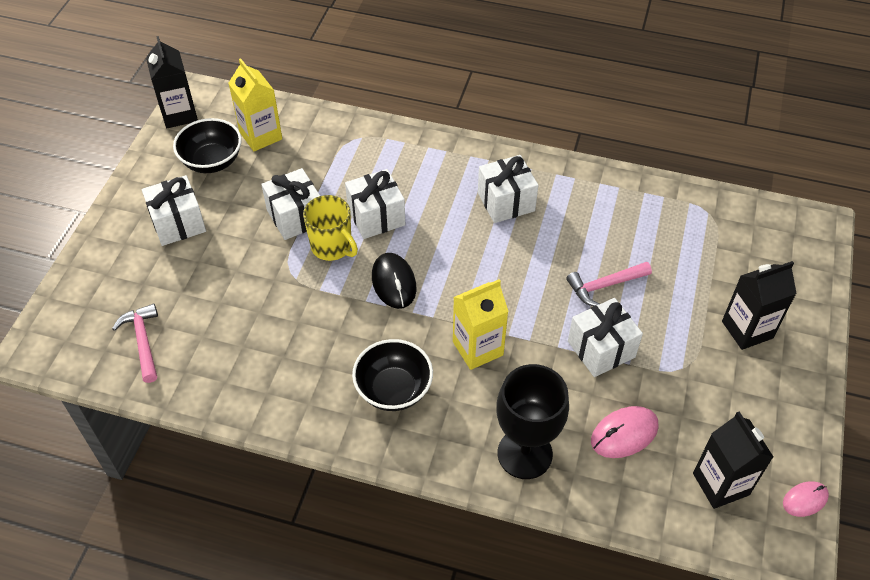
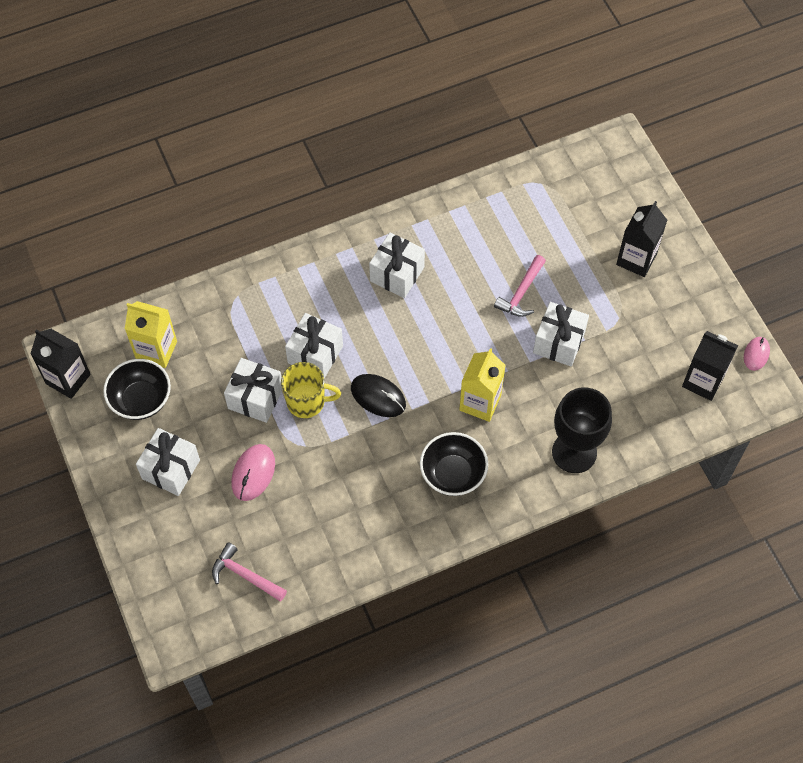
camera: 40 degrees left, 10 degrees up
pink mouse [591,406,659,458] -> pink mouse moved to [231,444,275,501]

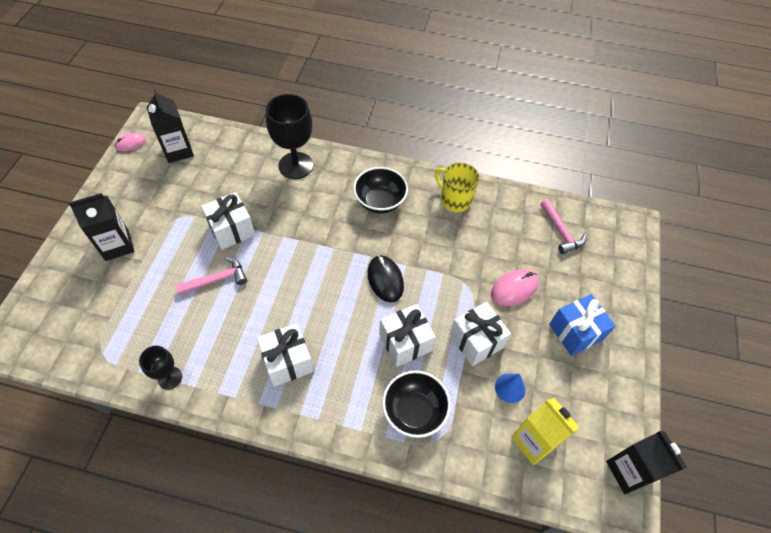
camera: 145 degrees left, 5 degrees down
black bowl [103,359,171,420] -> black bowl moved to [382,370,451,438]
white gift [136,428,200,496] -> blue gift [549,294,616,356]
yellow mug [281,362,341,418] -> yellow mug moved to [435,163,479,212]
yellow carton [459,348,506,422] -> none
none -> black goblet [139,346,182,390]
none -> blue cone [495,374,525,403]

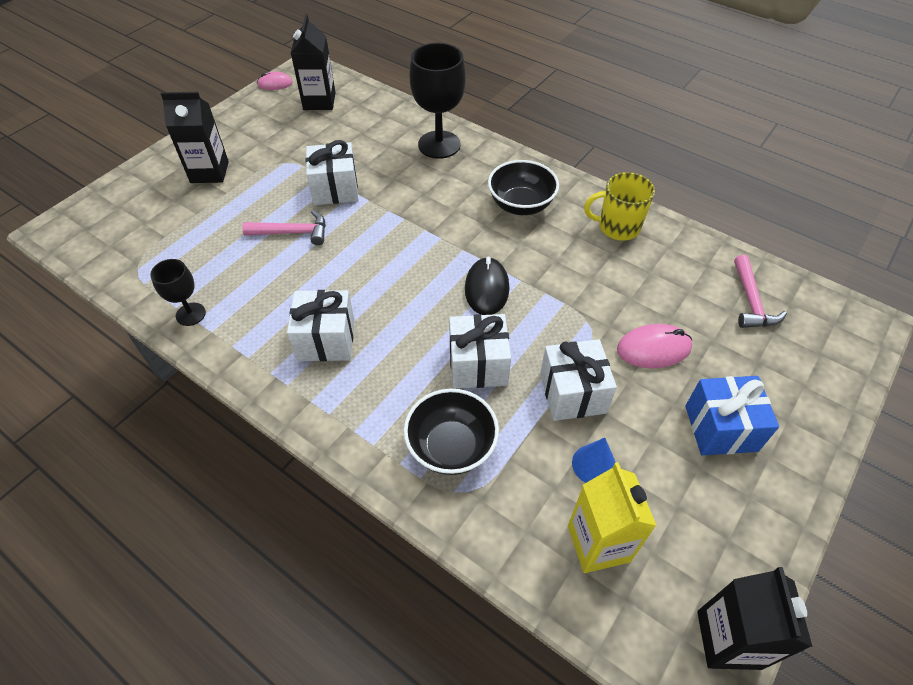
camera: 25 degrees right, 5 degrees down
yellow mug [435,163,479,212] -> yellow mug turned 60 degrees counterclockwise [584,172,655,241]

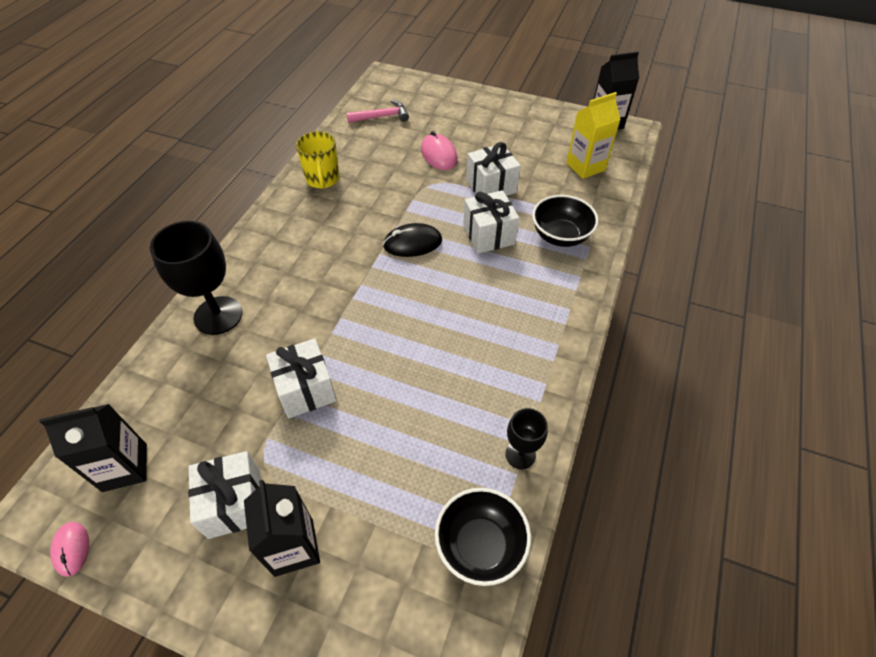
camera: 105 degrees left, 0 degrees up
pink hammer [242,210,326,245] -> none
white gift [287,290,355,361] -> white gift moved to [188,451,261,539]
black bowl [488,160,559,215] -> black bowl moved to [435,488,531,586]
blue cone [572,438,616,483] -> none
blue gift [685,376,779,455] -> none

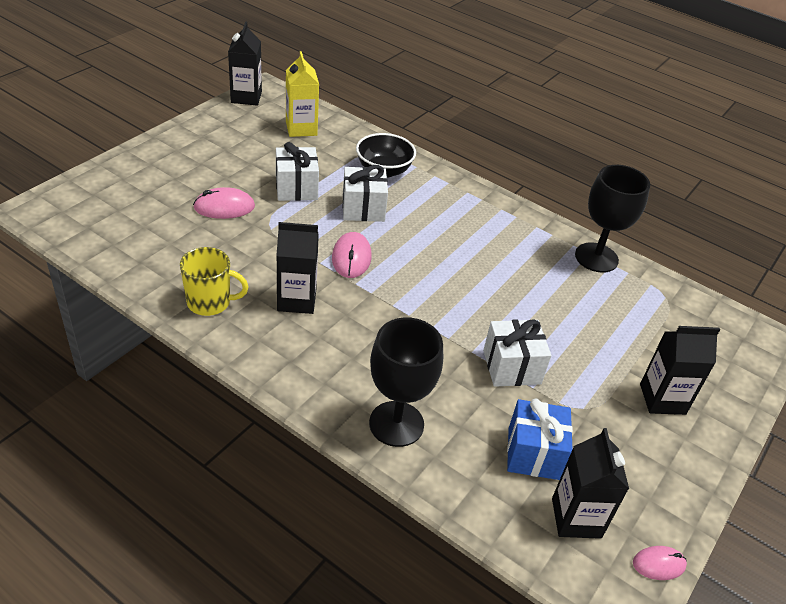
camera: 80 degrees left, 10 degrees down
white gift [188,451,261,539] -> none
pink hammer [346,100,409,123] -> none
black mouse [383,223,442,257] -> pink mouse [332,232,372,278]
black bowl [435,488,531,586] -> none
black goblet [505,408,548,469] -> black goblet [575,165,650,273], size x1.83
none -> black carton [276,222,319,314]
none -> blue gift [507,398,573,480]

